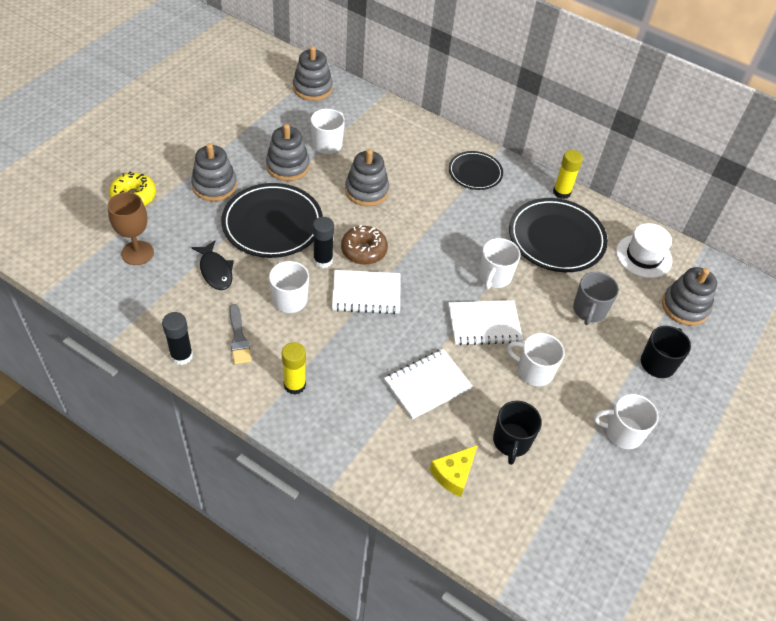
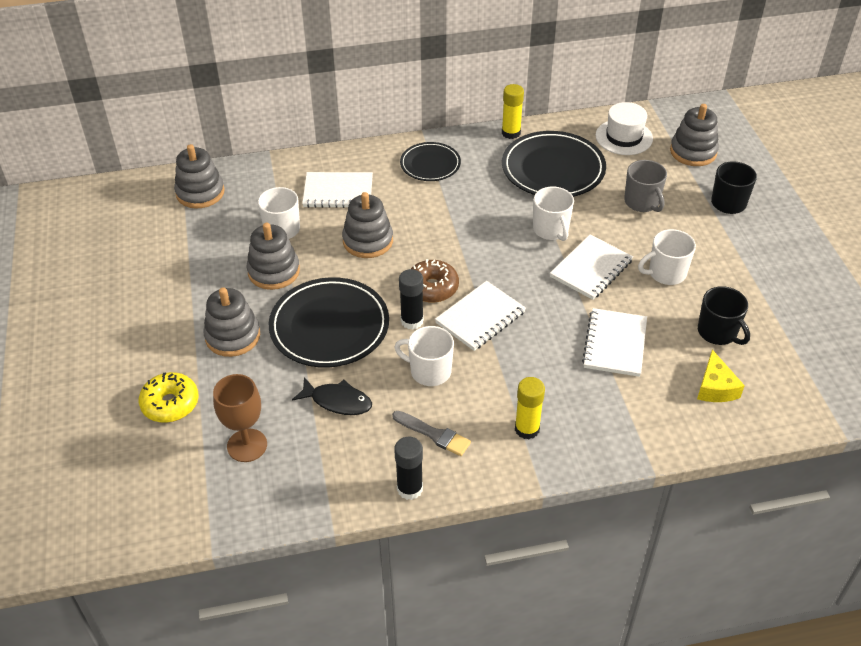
camera: 40 degrees left, 5 degrees down
white mug [594,394,659,449] -> none
none -> white notebook [302,172,373,208]

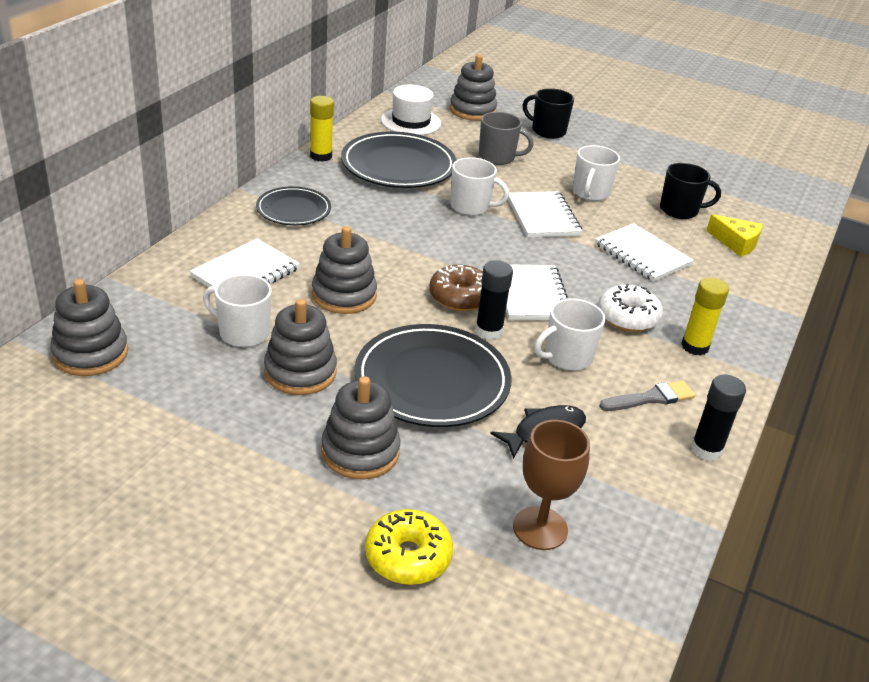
camera: 55 degrees left, 10 degrees down
none -> white donut [598,284,663,332]

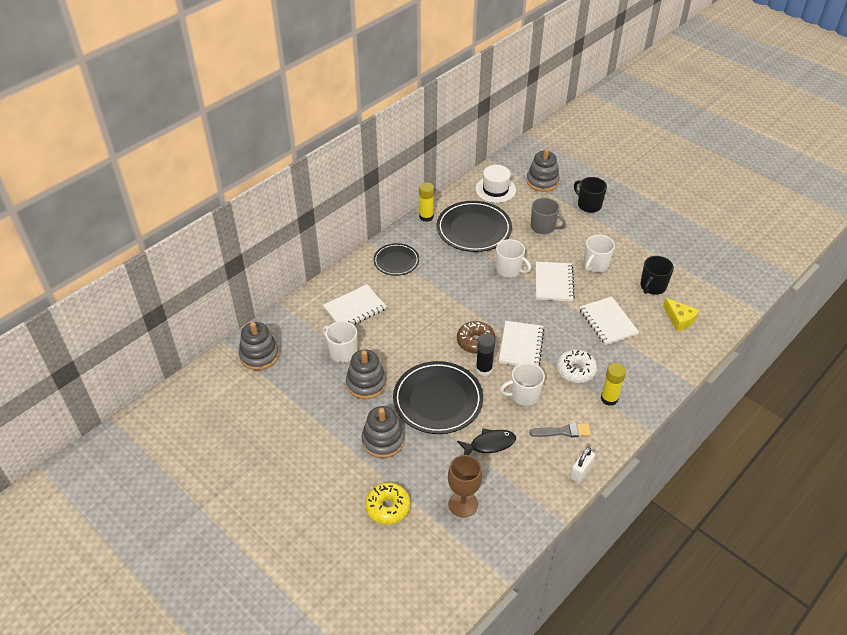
camera: 20 degrees right, 10 degrees up
grey stacking toy [312,226,377,314] -> none
black mug [660,163,721,219] -> black mug turned 105 degrees clockwise [640,256,674,295]
black glue stick [691,375,746,461] -> white padlock [570,447,595,483]

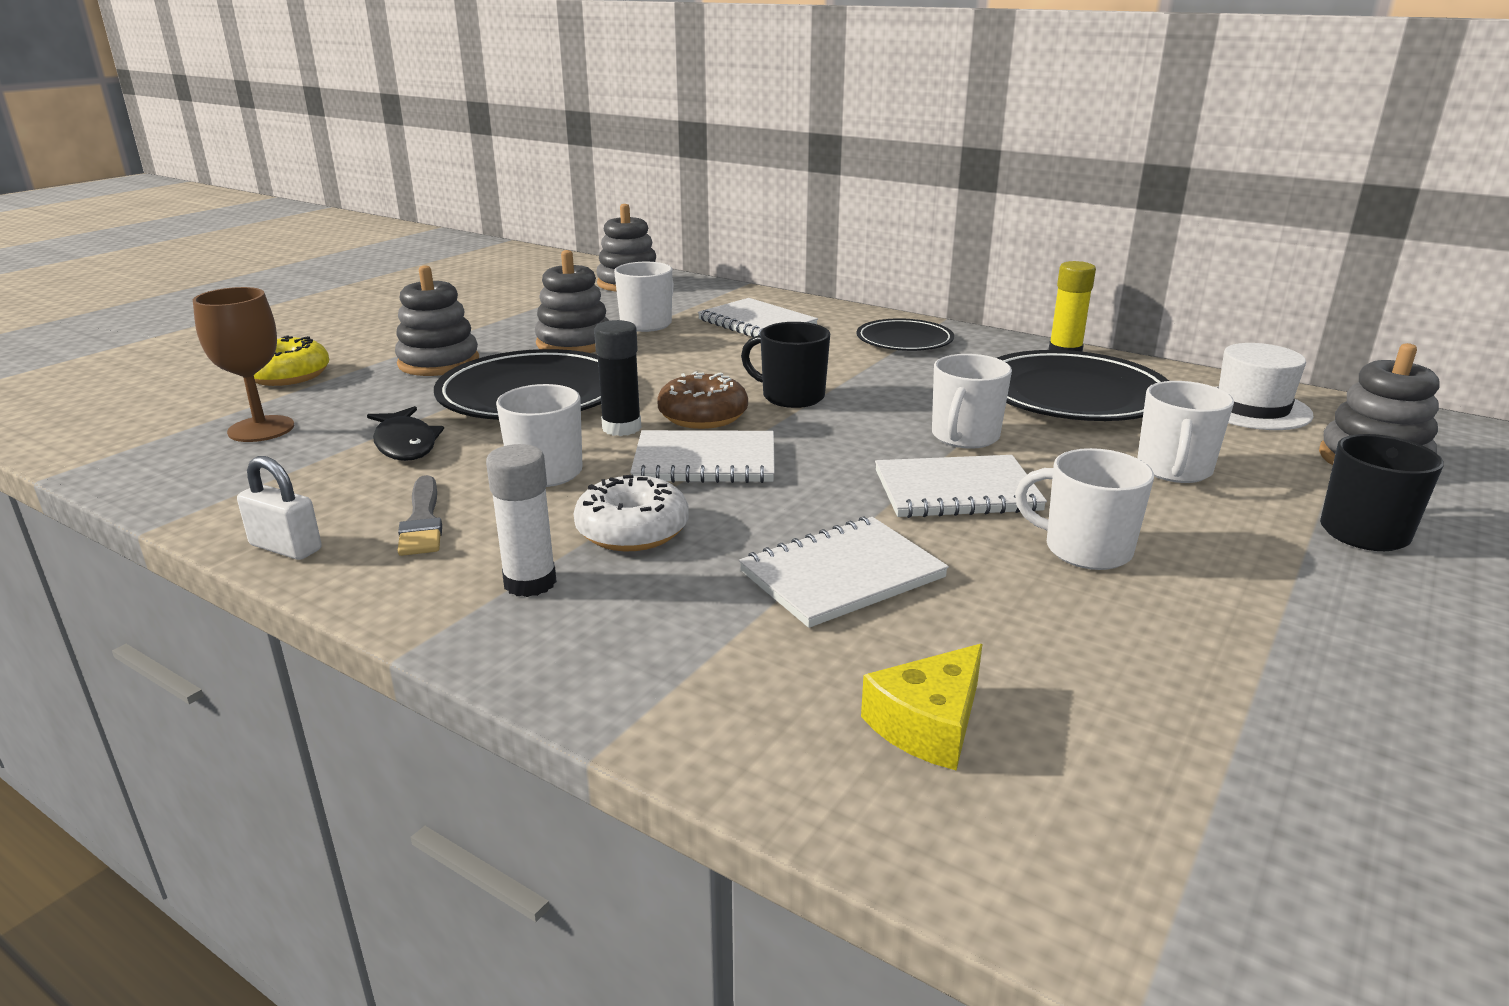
camera: 80 degrees right, 20 degrees down
grey mug [531,198,566,234] -> white mug [1137,381,1234,483]
yellow glue stick [601,363,626,406] -> white glue stick [486,444,557,597]
black mug [640,256,674,295] -> black mug moved to [741,322,830,408]

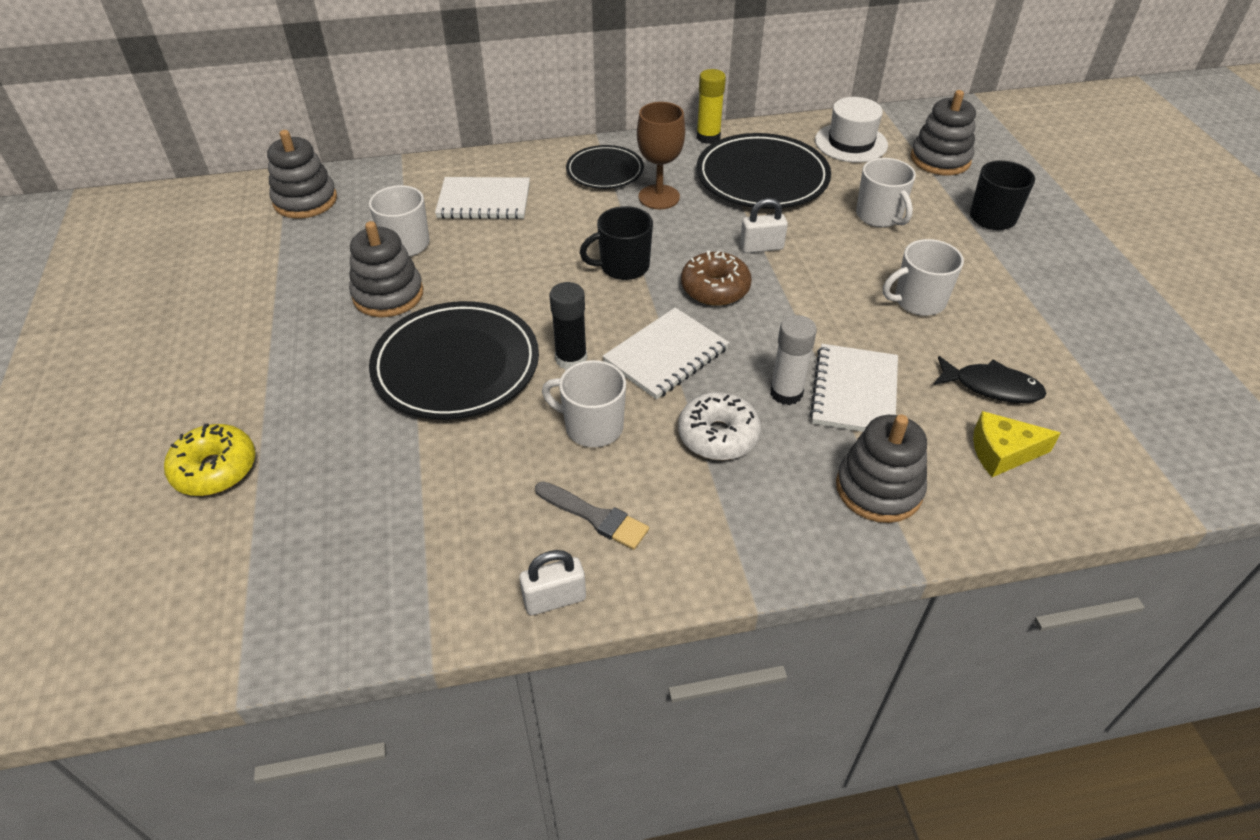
camera: 45 degrees left, 20 degrees up
brown goblet [193,287,294,442] -> brown goblet moved to [637,102,685,209]
black fish [367,406,444,461] -> black fish moved to [934,356,1046,403]
grey stacking toy [395,265,479,376] -> grey stacking toy moved to [836,415,927,523]
white glue stick [486,444,557,597] -> white glue stick moved to [770,315,817,405]
brown donut [657,371,748,429] -> brown donut moved to [681,250,752,306]
yellow cheese [861,644,982,771] -> yellow cheese turned 90 degrees clockwise [973,411,1061,477]
white notebook [875,455,1047,518] -> none
white mug [932,354,1012,449] -> white padlock [740,198,788,253]

